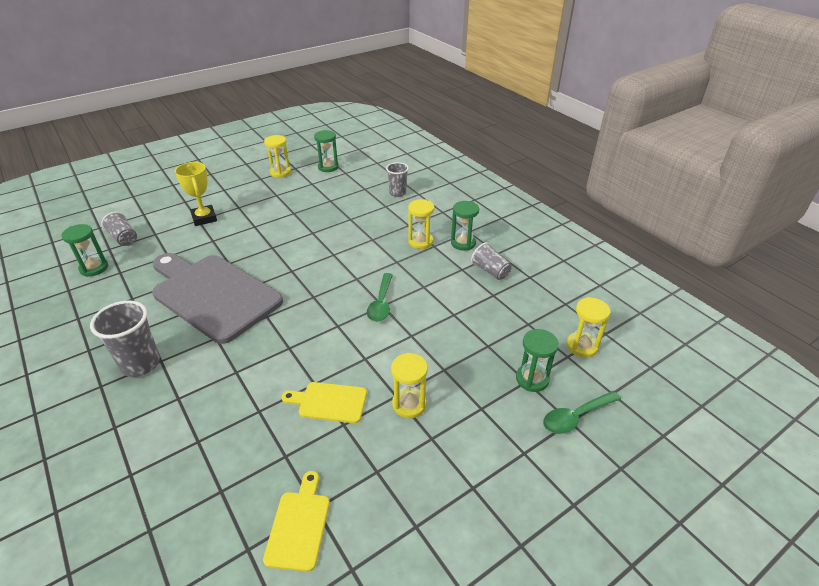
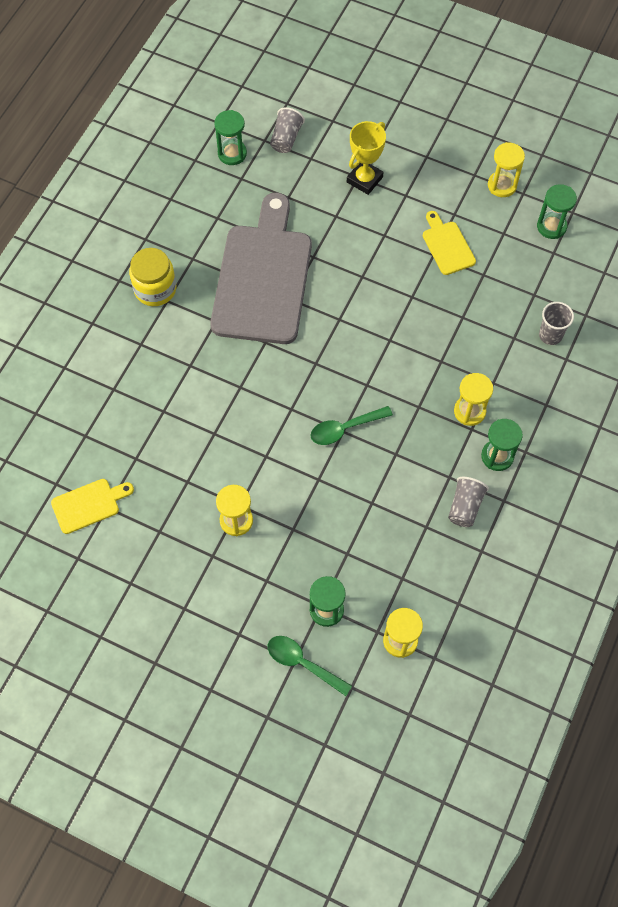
camera: 60 degrees right, 25 degrees up
grey cup [90,300,160,377] -> yellow jar [129,248,176,306]
yellow cutting board [281,382,367,423] -> yellow cutting board moved to [423,211,476,275]

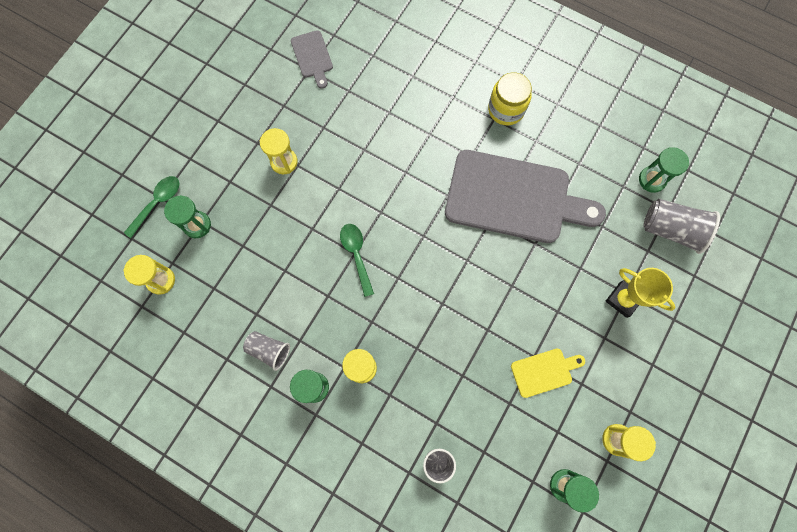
camera: 95 degrees right, 10 degrees up
yellow cutting board [51,479,134,534] -> grey cutting board [291,30,333,89]
grey cup [270,107,305,153] -> grey cup [643,199,720,254], size x1.55

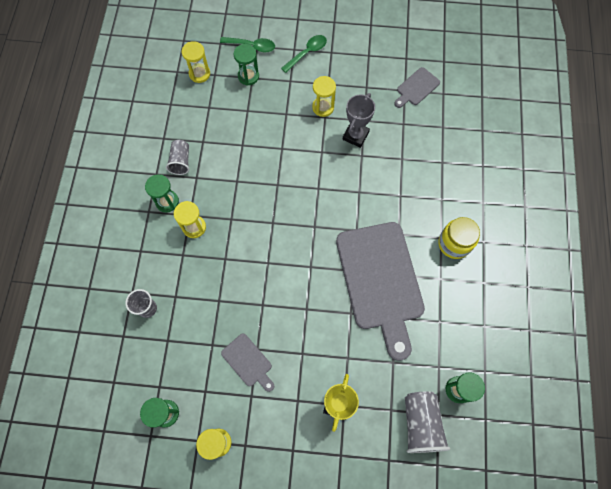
camera: 65 degrees right, 5 degrees down
green spoon [340,224,374,297] -> green spoon moved to [281,35,327,73]
yellow cutting board [511,348,585,398] -> grey cutting board [221,333,274,392]
none -> grey trophy [343,93,375,148]

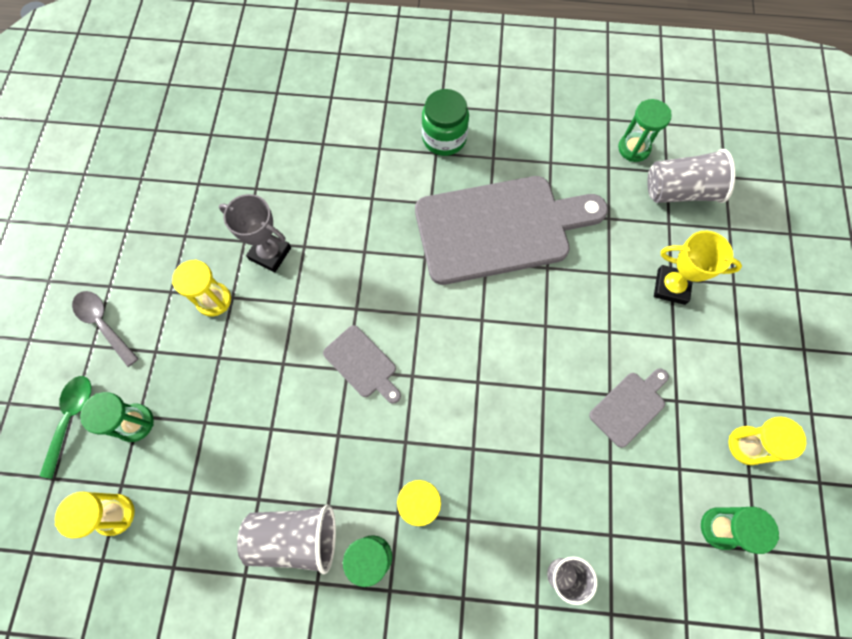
camera: 90 degrees left, 0 degrees up
grey cup [166,140,189,175] -> grey cup [237,505,336,574], size x1.55
green spoon [281,35,327,73] -> grey spoon [72,291,139,367]
grey cutting board [394,67,440,108] -> grey cutting board moved to [323,325,401,404]
yellow jar [438,217,480,259] -> green jar [422,89,469,156]

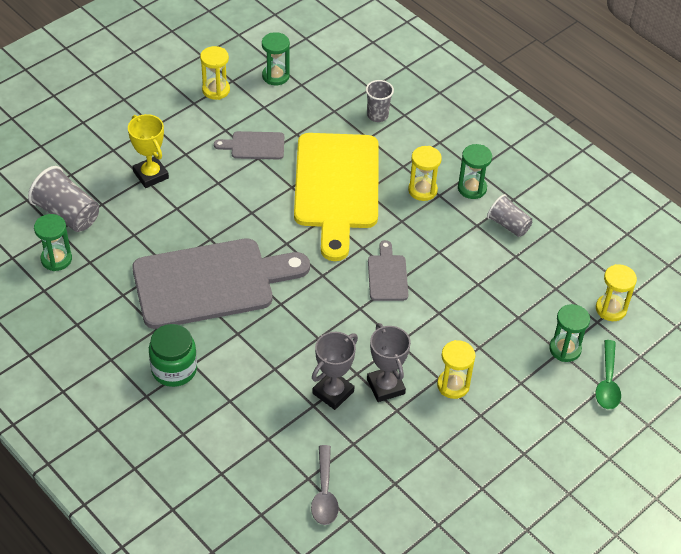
camera: 140 degrees left, 20 degrees down
green spoon [39,376,91,479] -> green spoon turned 45 degrees counterclockwise [595,340,621,409]
grey spoon [72,291,139,367] -> grey spoon moved to [311,445,339,525]
grey cup [237,505,336,574] -> grey cup [487,194,532,237], size x0.64
grey cutting board [415,176,608,285] -> grey cutting board turned 135 degrees clockwise [132,238,310,329]
none -> yellow cutting board [294,133,379,261]
none -> grey trophy [312,332,358,410]

